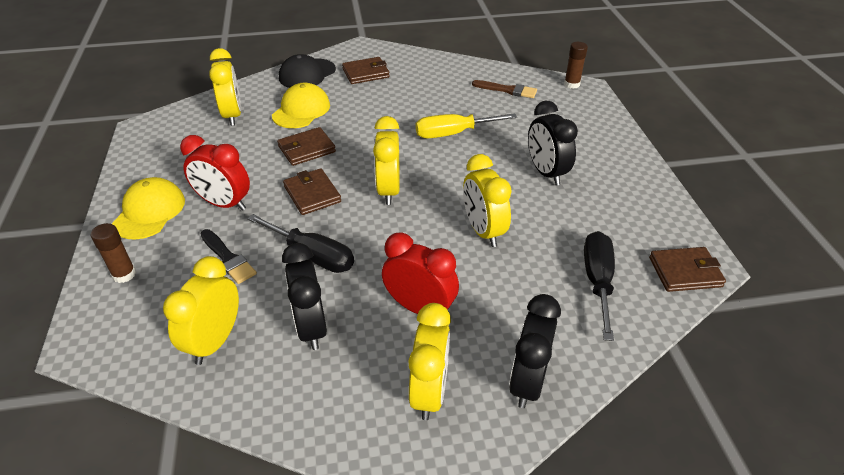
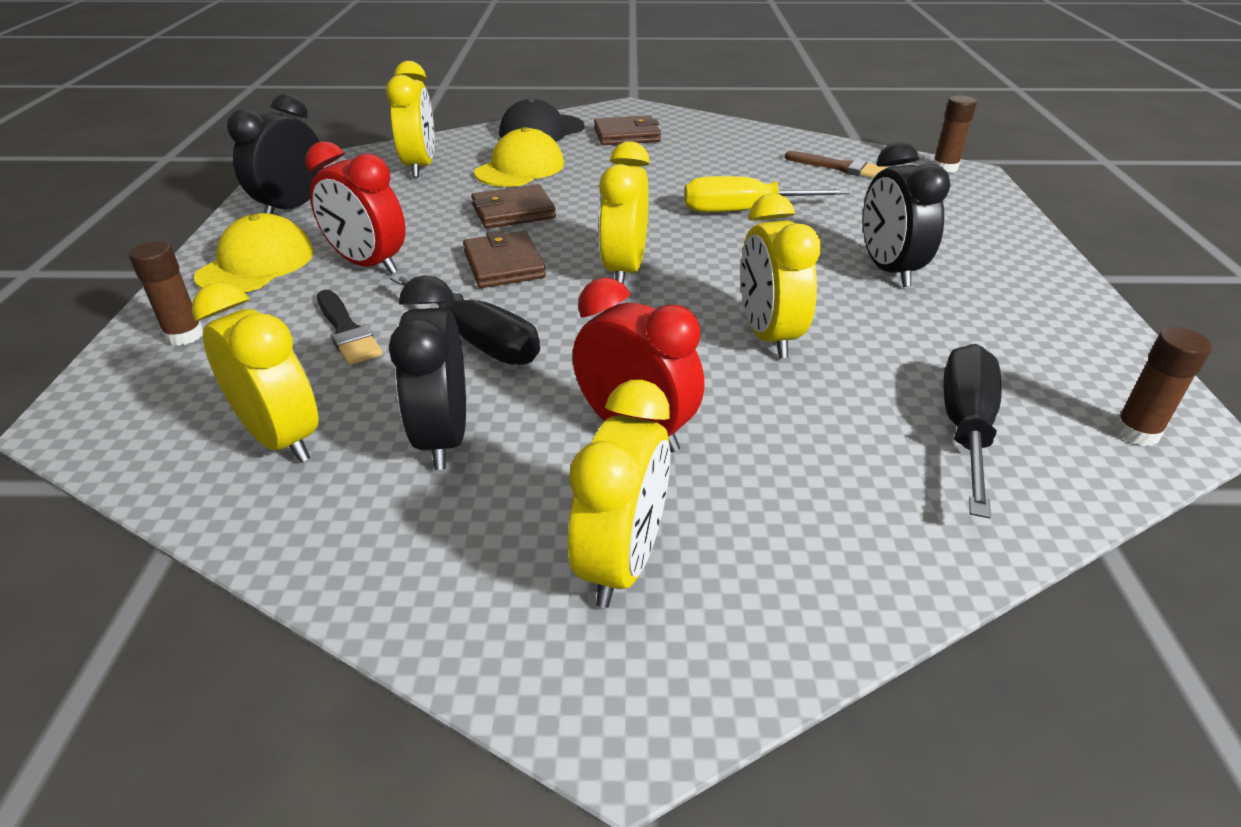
camera: 10 degrees right, 5 degrees down
yellow clock [163,256,239,365] -> yellow clock turned 105 degrees clockwise [192,282,319,463]
black clock [509,294,561,408] -> black clock moved to [227,93,324,214]
brown wallet [649,247,726,292] -> brown glue stick [1114,327,1212,446]

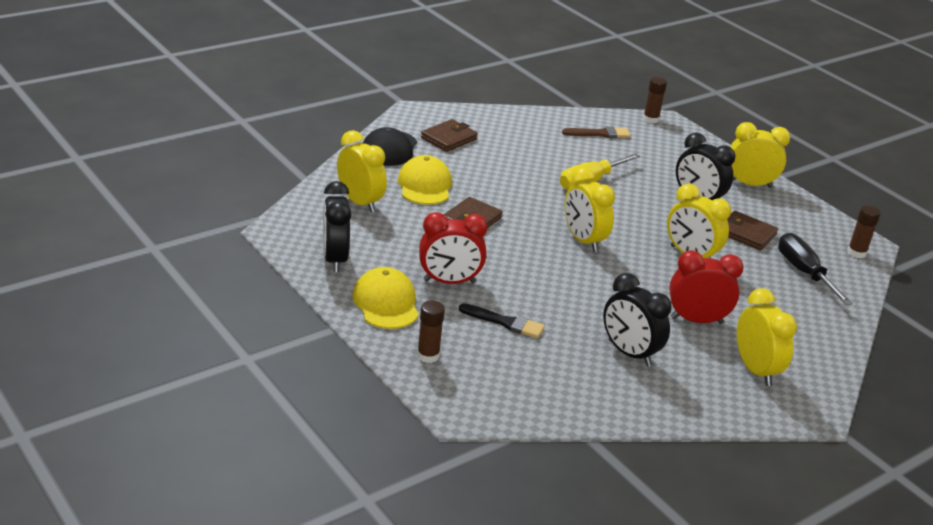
camera: 40 degrees left, 5 degrees down
yellow clock [192,282,319,463] -> yellow clock moved to [730,122,790,188]
black screwdriver [390,273,540,365] -> none
brown wallet [463,230,546,288] -> brown wallet moved to [727,211,778,250]

